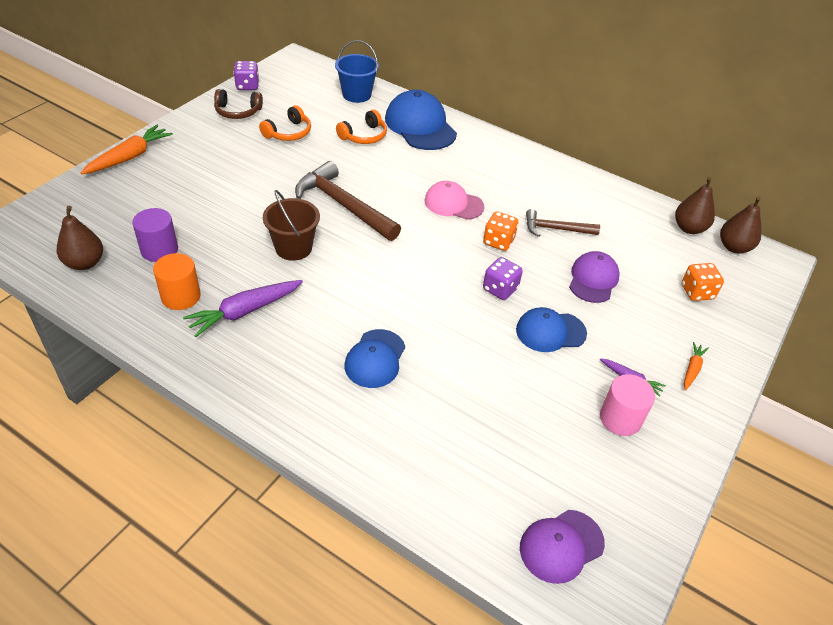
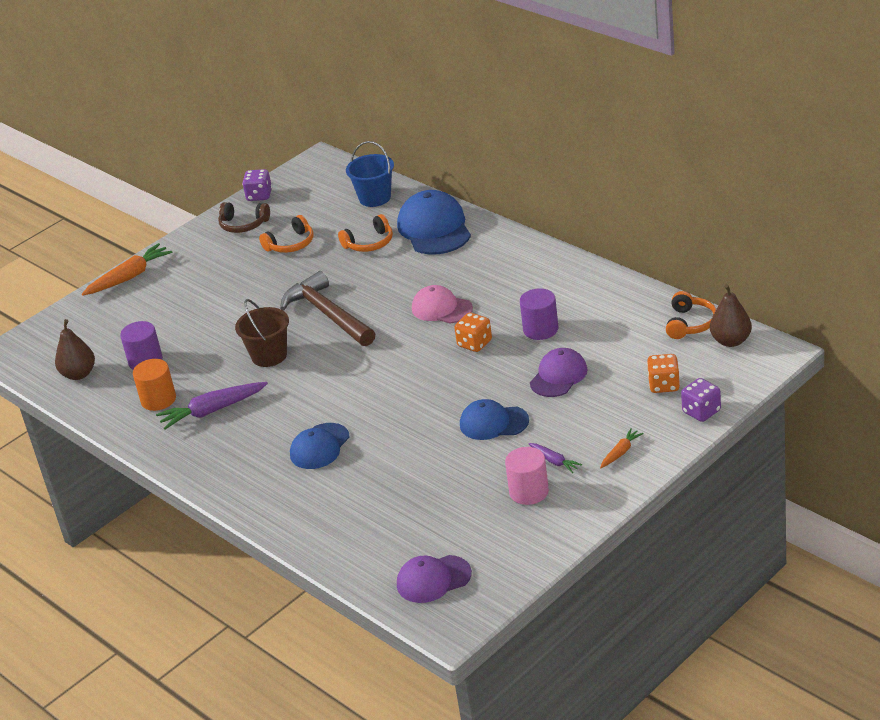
camera: 20 degrees right, 10 degrees down
purple dice [483,257,523,300] -> purple dice moved to [681,378,721,422]
brown hammer [526,209,600,237] -> purple cylinder [520,288,558,340]
brown pear [675,177,715,234] -> orange headphones [666,291,716,339]

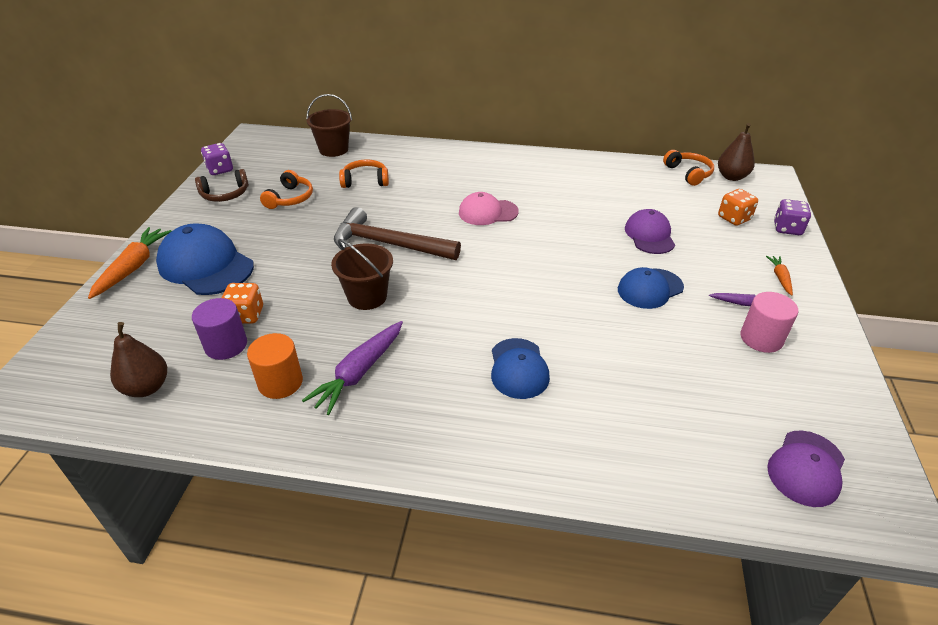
camera: 40 degrees left, 5 degrees up
orange headphones [338,214,393,252] -> orange headphones turned 120 degrees counterclockwise [339,160,389,188]
blue bucket [346,141,394,207] -> brown bucket [306,94,352,157]
blue cap [397,190,471,255] -> blue cap moved to [156,223,254,295]
orange dice [454,313,492,352] -> orange dice moved to [222,283,263,324]
purple cylinder [520,288,558,340] -> none

